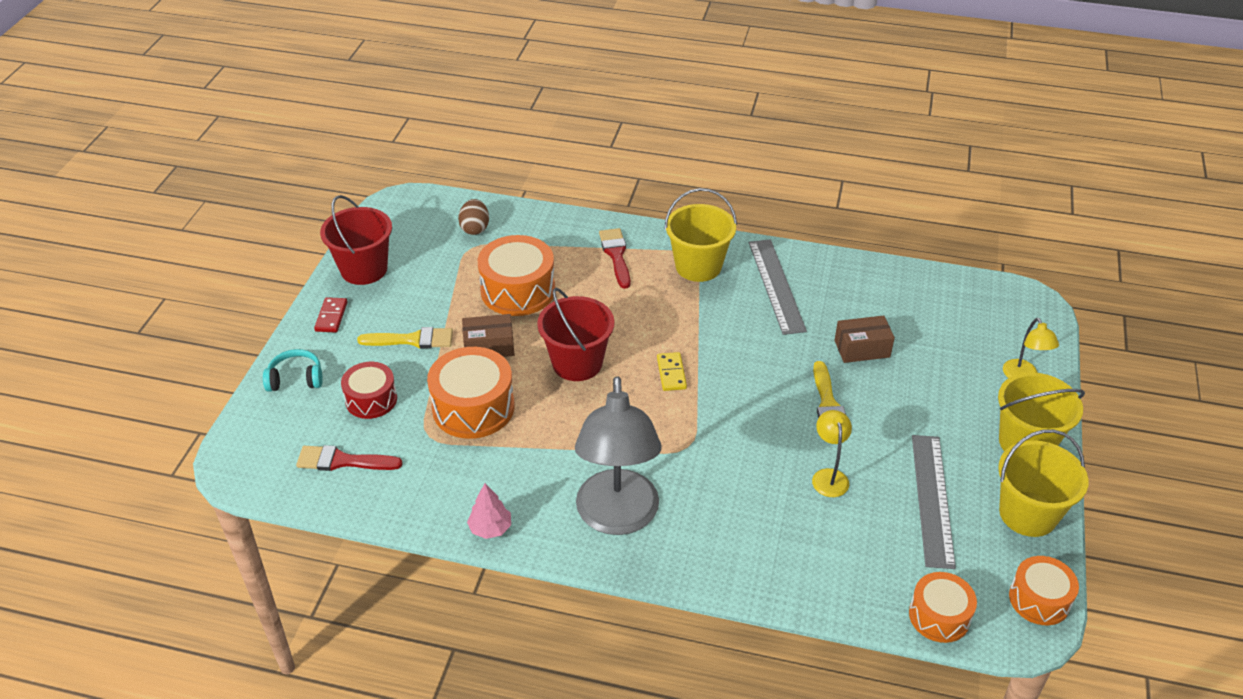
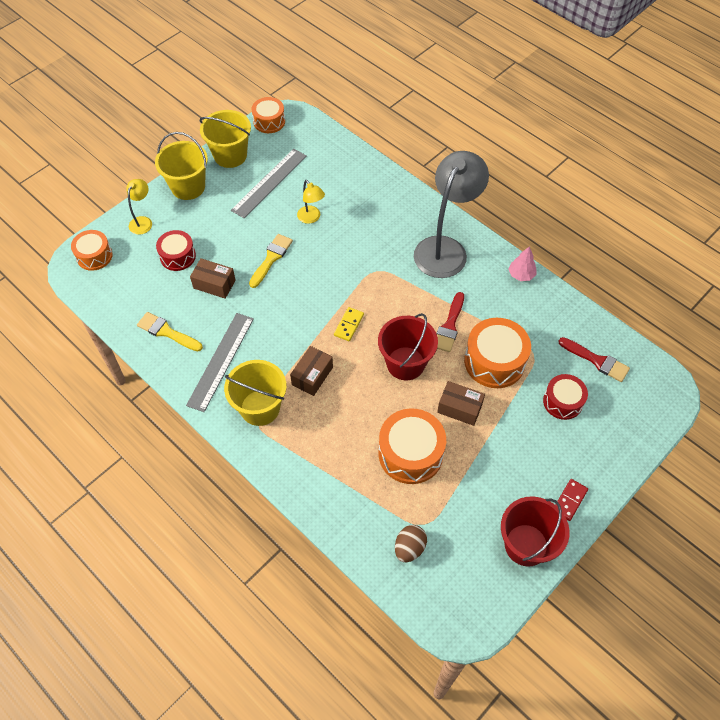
camera: 150 degrees left, 15 degrees up
turquoise headphones [263,349,323,392] -> none
yellow brush [357,327,453,348] -> yellow brush moved to [137,312,203,351]
red brush [599,228,630,289] -> red brush moved to [437,292,464,352]
yellow lamp [812,410,852,497] -> yellow lamp turned 60 degrees counterclockwise [297,180,325,224]
orange drum [909,572,977,643] -> orange drum moved to [71,230,113,271]
none -> red drum [156,230,196,271]
none -> brown box [290,346,333,396]

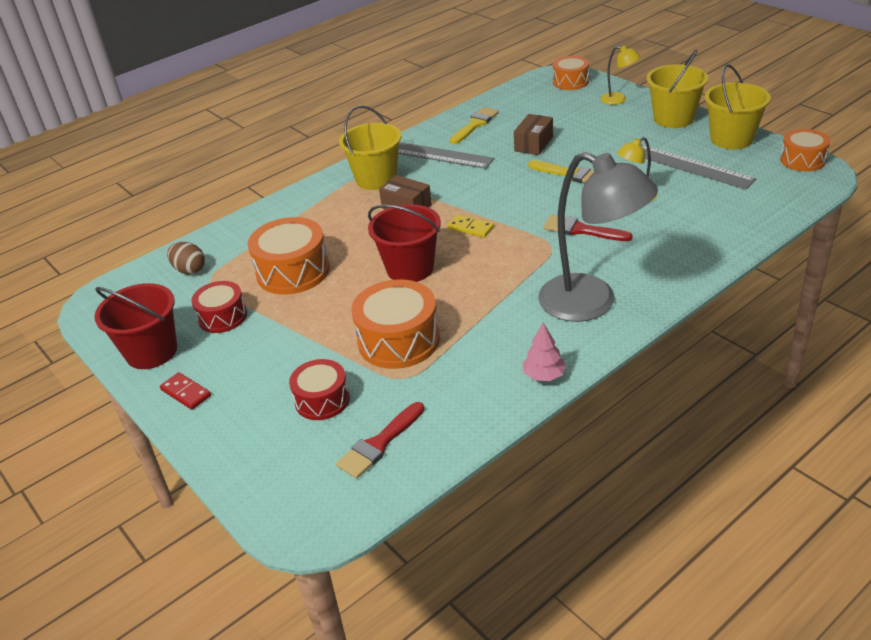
camera: 100 degrees right, 20 degrees down
red drum [156,230,196,271] -> red drum moved to [191,281,247,333]
red brush [437,292,464,352] -> red brush moved to [543,215,633,241]
brown box [437,381,485,426] -> none

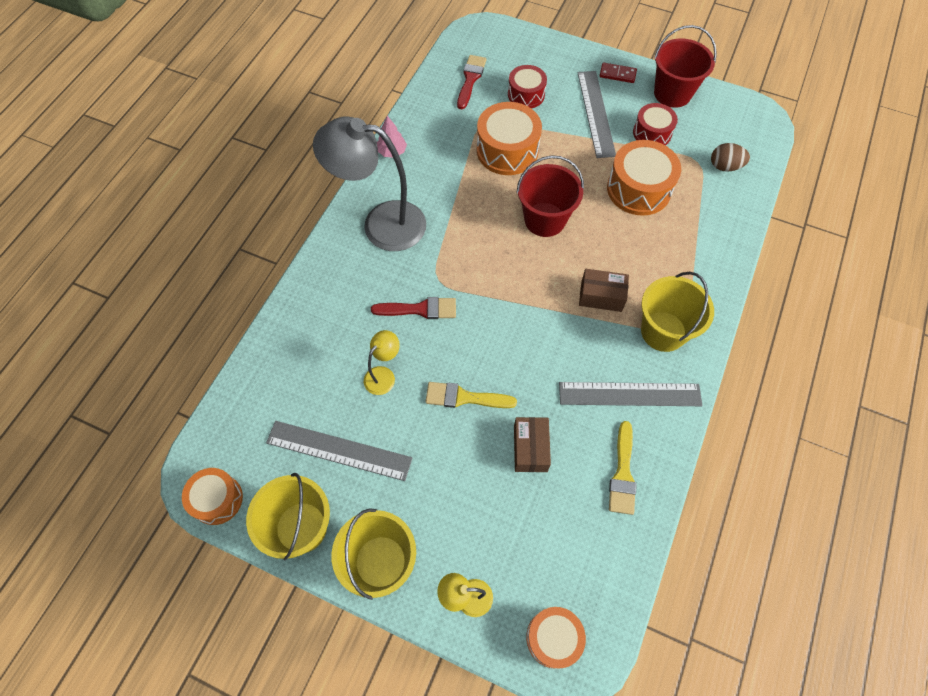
camera: 150 degrees right, 25 degrees up
yellow domino [447,215,494,238] -> none
none -> grey ruler [578,71,616,158]

